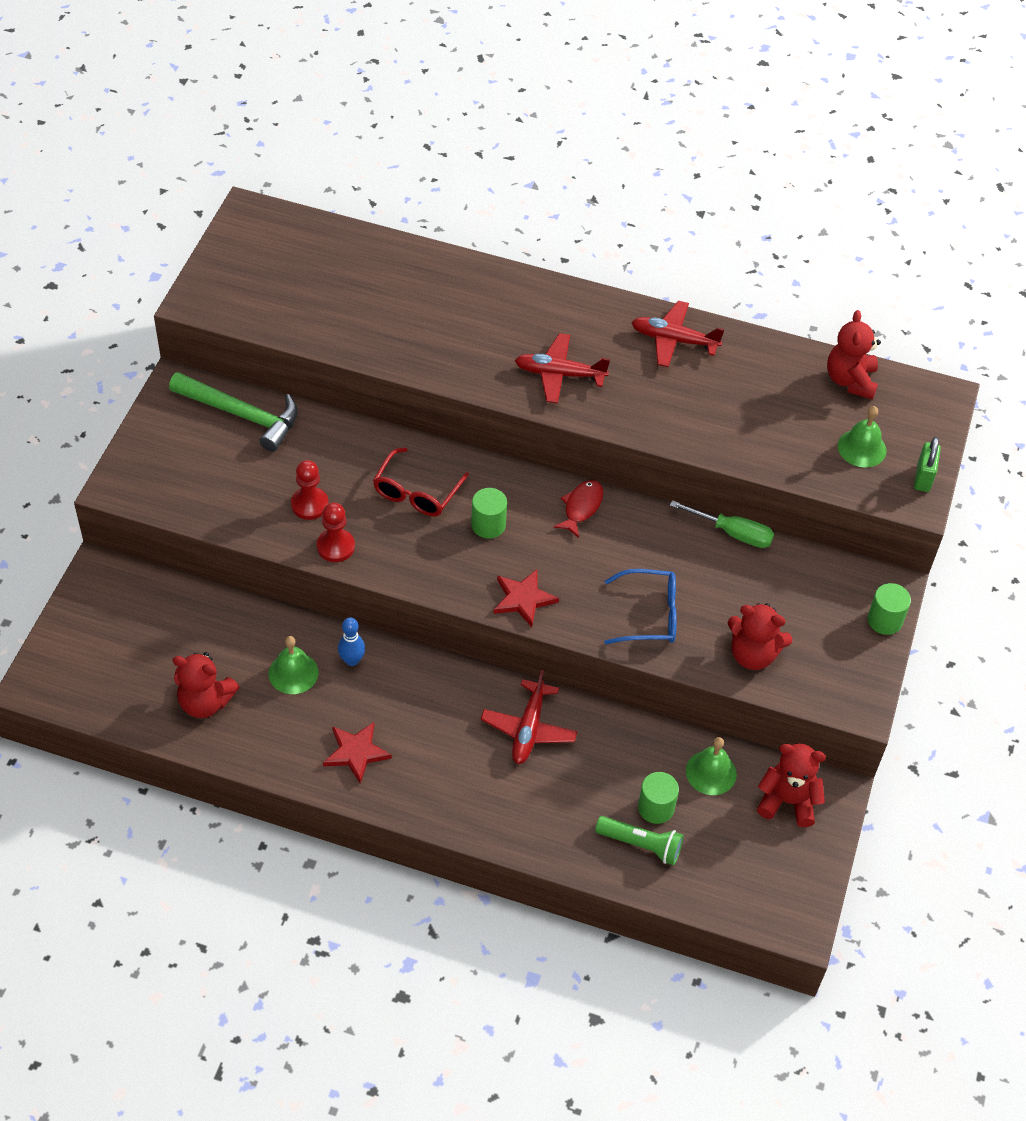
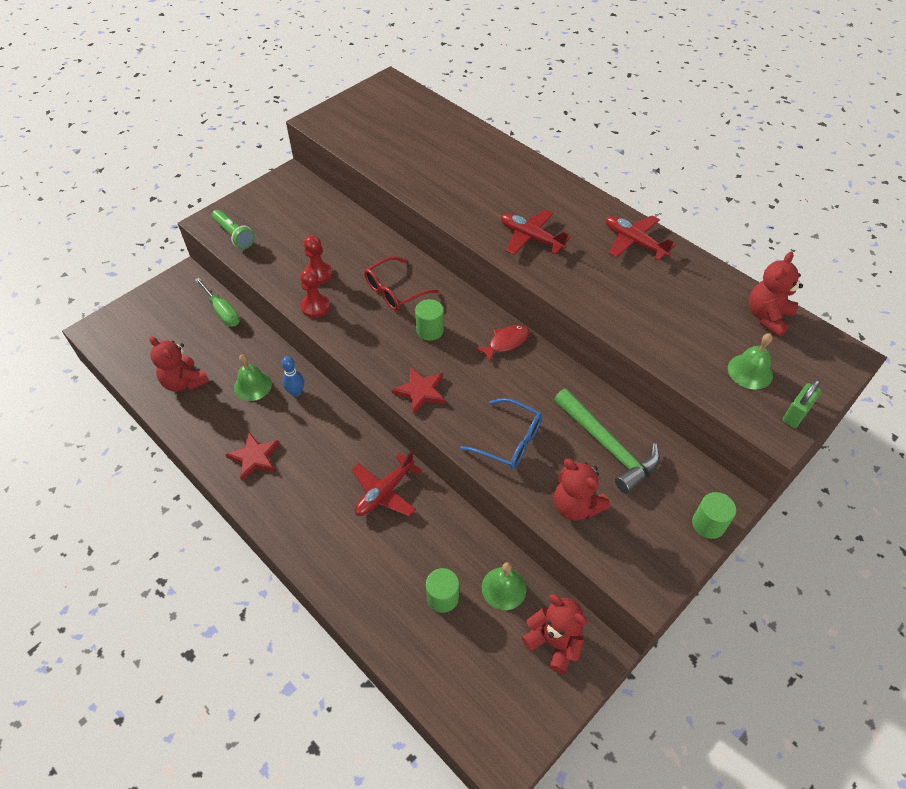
camera: 30 degrees right, 0 degrees up
green hammer [169,372,298,452] -> green hammer moved to [554,389,660,494]
green flashlight [595,816,684,865] -> green flashlight moved to [212,209,255,249]
green screwdriver [670,500,774,548] -> green screwdriver moved to [195,278,240,326]

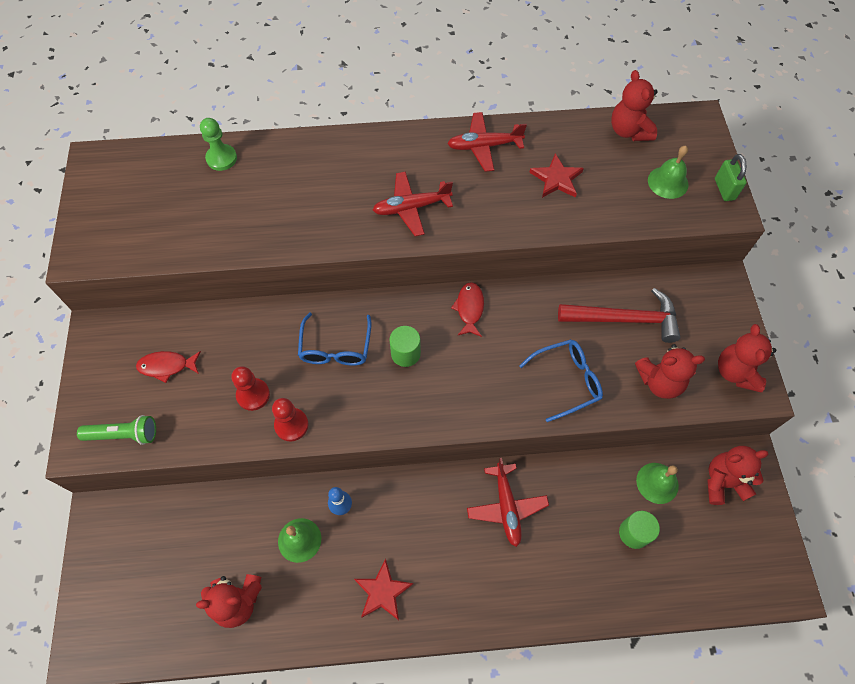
camera: 50 degrees left, 10 degrees up
green screwdriver [195,278,240,326] -> none
red glasses [364,256,439,311] -> blue glasses [298,312,371,366]
red star [392,367,445,415] -> red star moved to [529,153,584,198]
green hammer [554,389,660,494] -> red hammer [558,288,681,343]
green cylinder [692,492,736,539] -> none
none -> red fish [136,351,201,383]
none -> green pawn [200,118,237,171]
none -> red teddy bear [718,324,777,393]

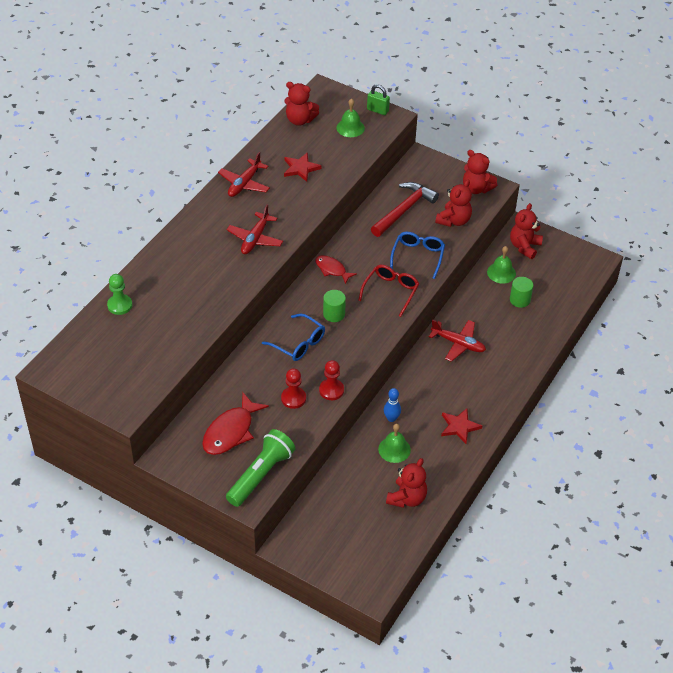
camera: 55 degrees left, 15 degrees down
green flashlight [77,415,156,445] -> green flashlight [226,429,295,507], size x1.52
red fish [136,351,201,383] -> red fish [202,392,269,455], size x1.66
none -> red glasses [358,265,419,317]

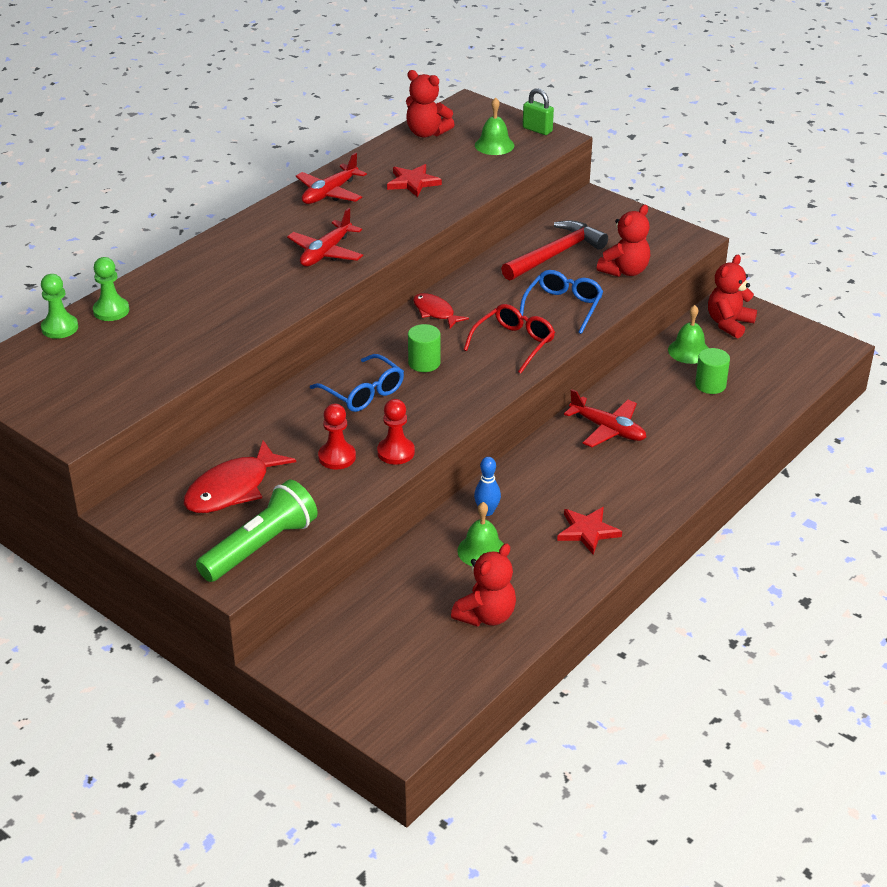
camera: 10 degrees right, 10 degrees down
red teddy bear [463,150,497,194] -> none
none -> green pawn [41,274,78,339]

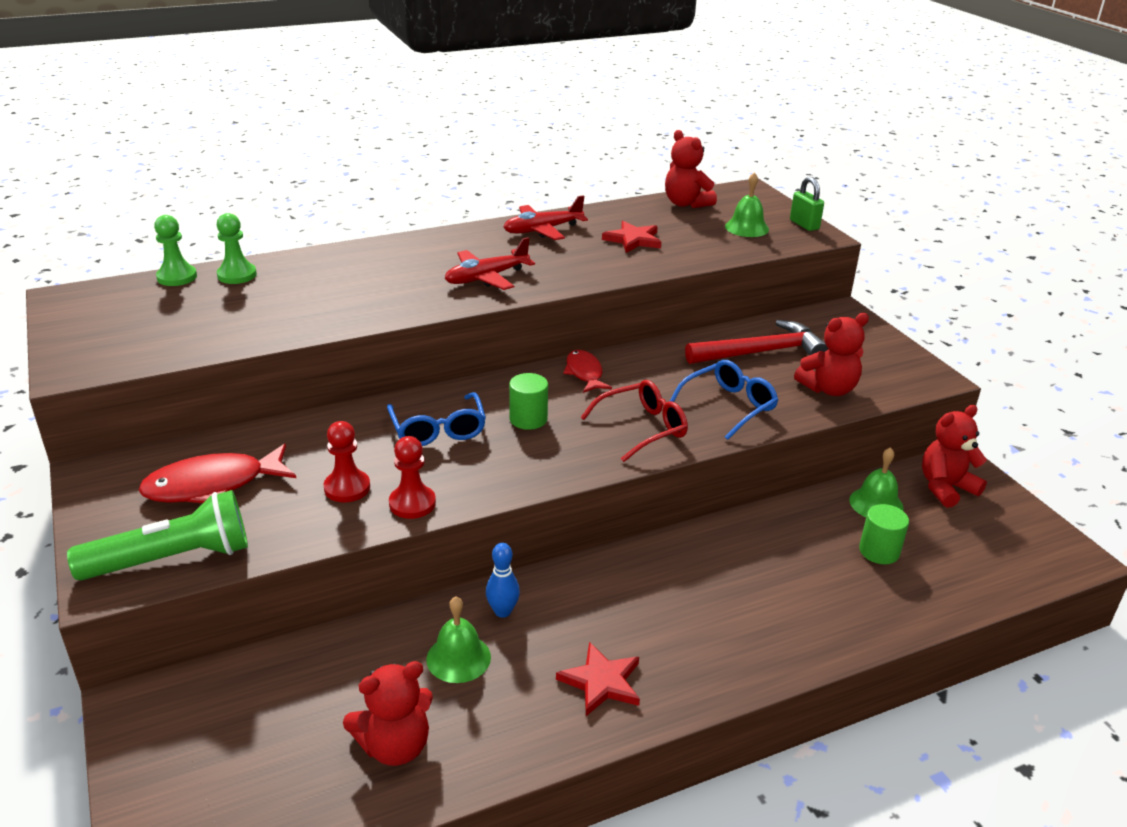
camera: 25 degrees right, 5 degrees down
red plane [564,389,646,447] -> none

